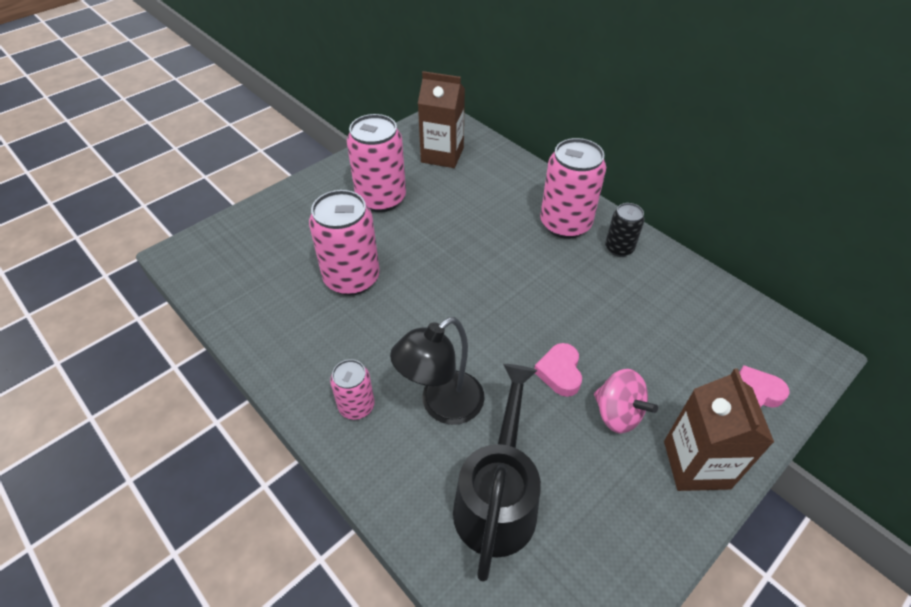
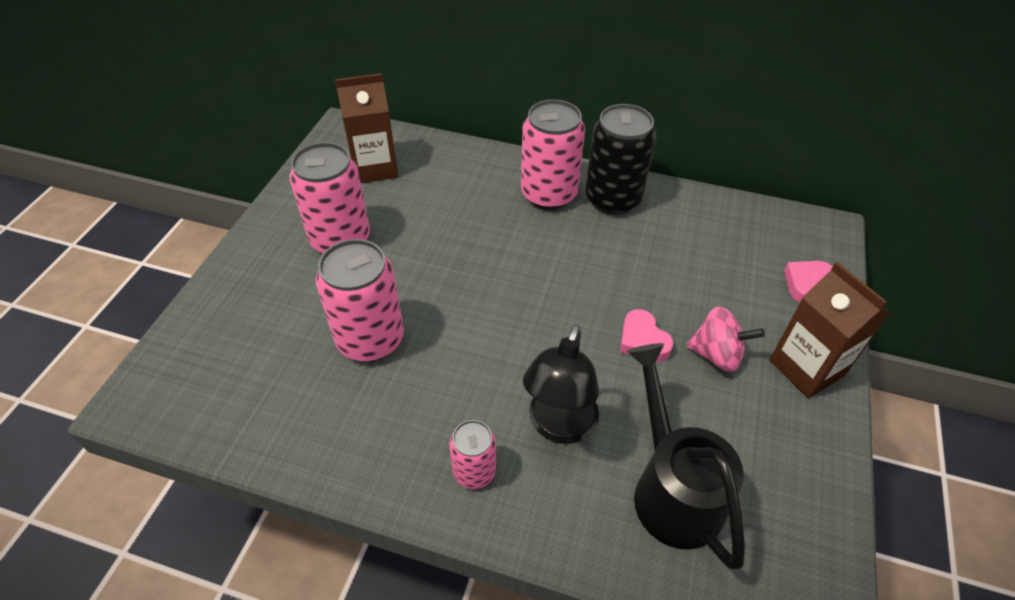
camera: 30 degrees left, 0 degrees up
black can [605,203,645,257] -> black can [586,104,656,215], size x1.83

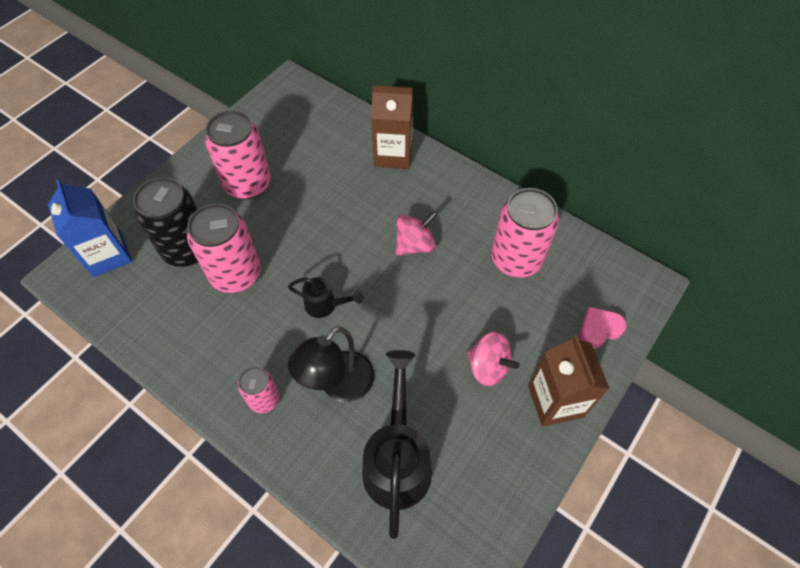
camera: 20 degrees right, 10 degrees up
brown carton [335,73,398,183] -> brown carton moved to [371,85,413,169]
pink can [521,99,585,210] -> pink can moved to [491,188,559,278]
black can [586,104,656,215] -> black can moved to [133,177,198,267]
pink heart [620,309,673,362] -> none
none -> blue carton [48,180,132,277]
none -> black watering can [288,277,364,318]
none -> pink spinning top [396,211,438,255]

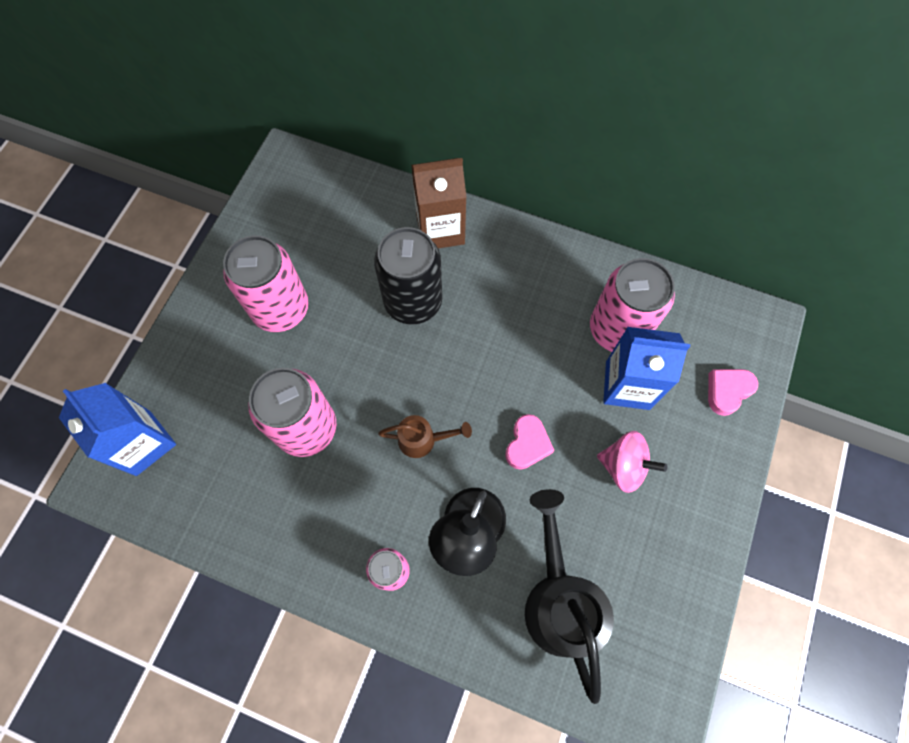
camera: 15 degrees left, 10 degrees up
black can [133,177,198,267] -> black can moved to [374,227,442,325]
black watering can [288,277,364,318] -> brown watering can [378,415,472,458]
pink spinning top [396,211,438,255] -> none
brown carton [528,335,610,426] -> none
none -> pink heart [505,414,554,470]
none -> blue carton [603,327,690,410]

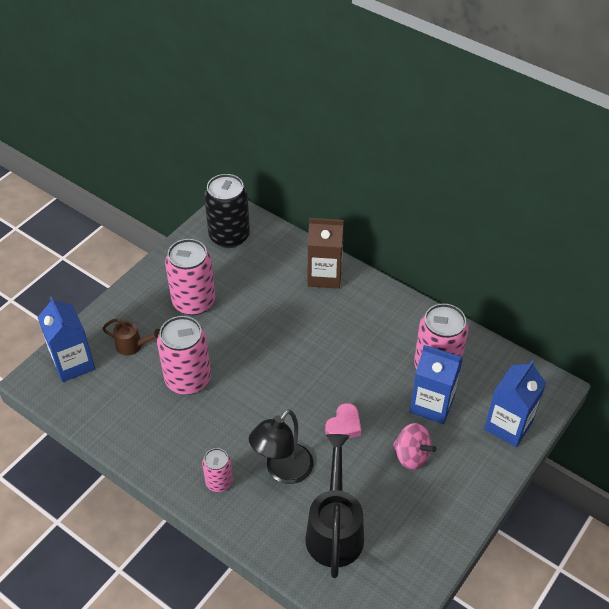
camera: 15 degrees right, 20 degrees down
black can [374,227,442,325] -> black can moved to [204,174,250,248]
brown watering can [378,415,472,458] -> brown watering can moved to [102,318,160,356]
pink heart [708,369,758,416] -> blue carton [484,360,546,447]

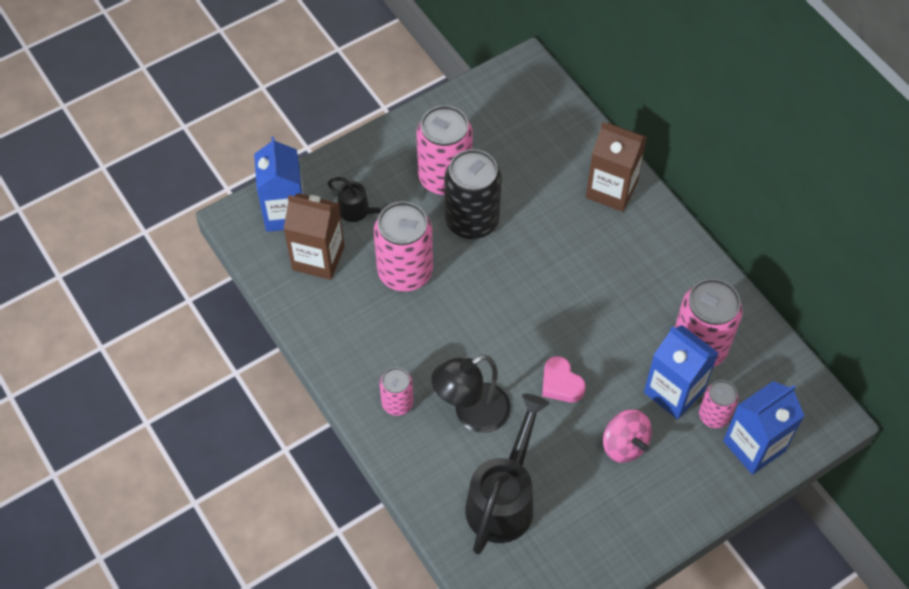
camera: 20 degrees right, 10 degrees up
brown watering can [102,318,160,356] -> black watering can [328,177,389,222]
black can [204,174,250,248] -> black can moved to [444,149,502,239]
pink heart [325,403,361,438] -> pink heart turned 90 degrees clockwise [542,356,586,402]
none -> brown carton [284,193,345,280]
none -> pink can [699,380,739,428]

